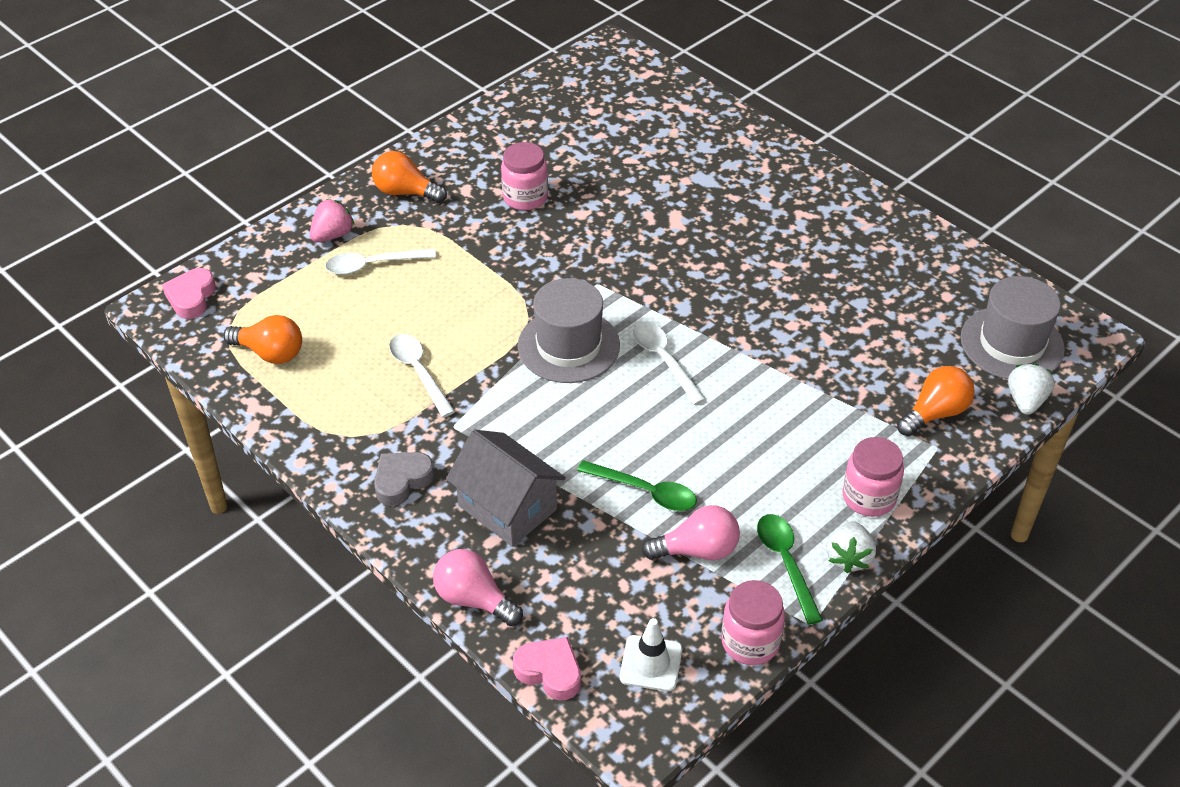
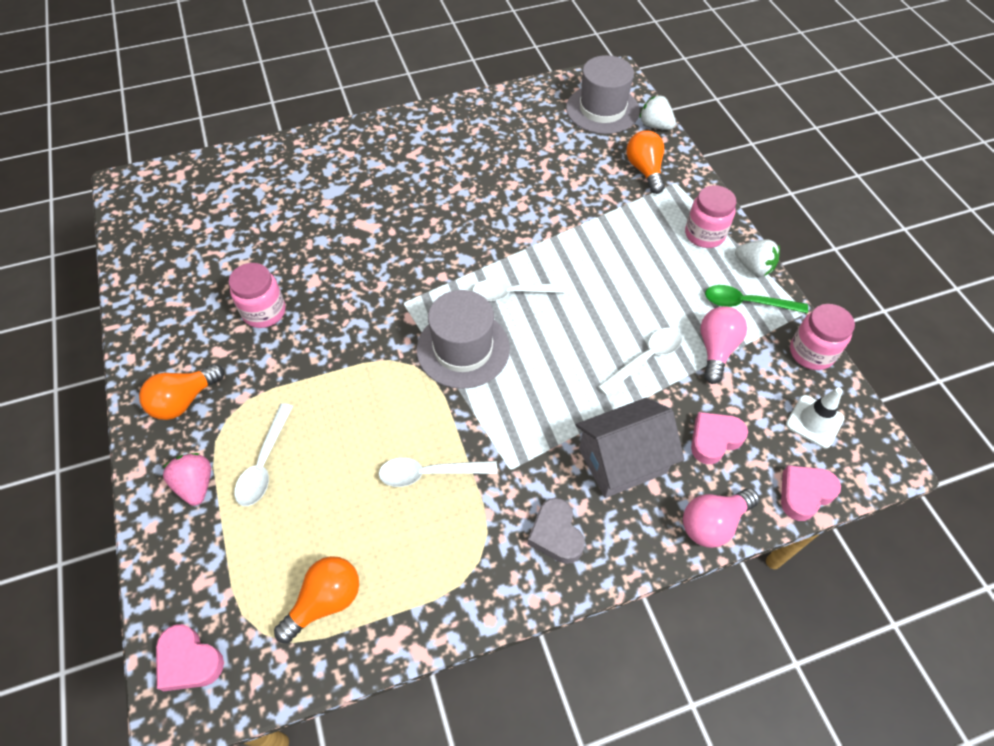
camera: 65 degrees left, 10 degrees up
green spoon [577,460,697,511] -> white spoon [598,328,682,395]
none -> pink heart [691,412,748,464]

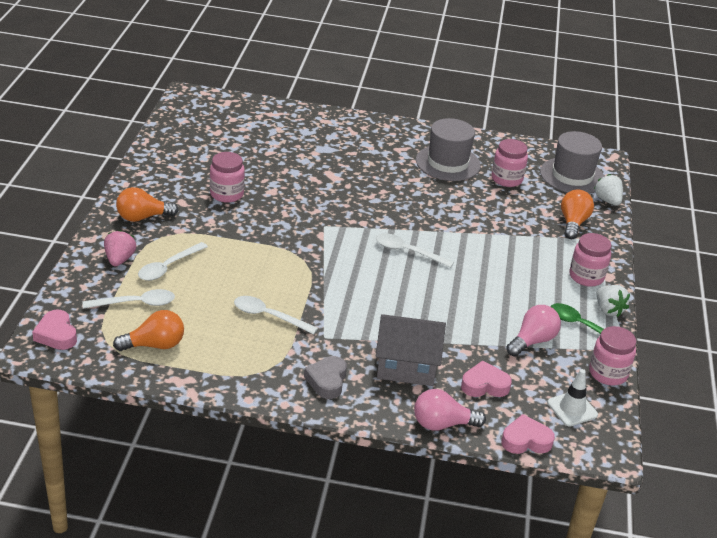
camera: 25 degrees right, 20 degrees down
grey hat [416,290,510,389] -> grey hat moved to [416,118,481,181]
white spoon [598,328,682,395] -> white spoon moved to [82,289,175,309]
none -> pink jar [492,139,528,187]

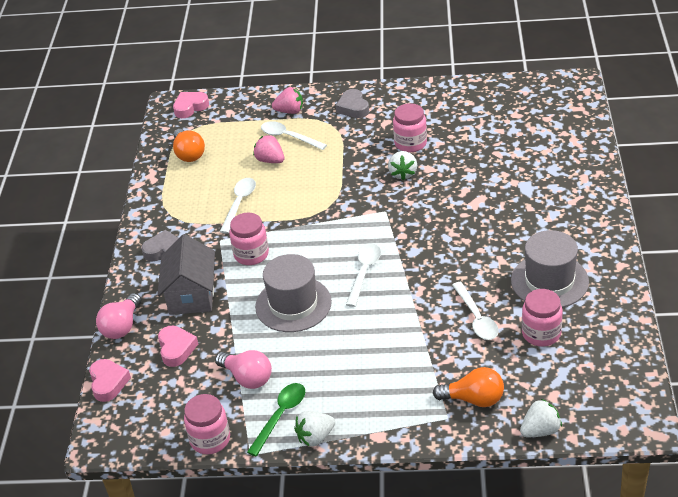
camera: 90 degrees right, 5 degrees up
white spoon [82,289,175,309] -> white spoon moved to [452,282,499,340]
orange light bulb [116,187,179,222] -> grey heart [336,89,369,118]
pink light bulb [414,389,486,431] -> pink light bulb turned 150 degrees counterclockwise [96,293,141,339]
grey hat [540,131,604,194] -> grey hat moved to [255,254,332,332]
white traffic cone [547,369,598,427] -> none
pink jar [569,233,611,287] -> pink jar moved to [229,212,269,265]
none -> pink strawberry [253,135,284,163]
none -> white strawberry [388,151,417,181]

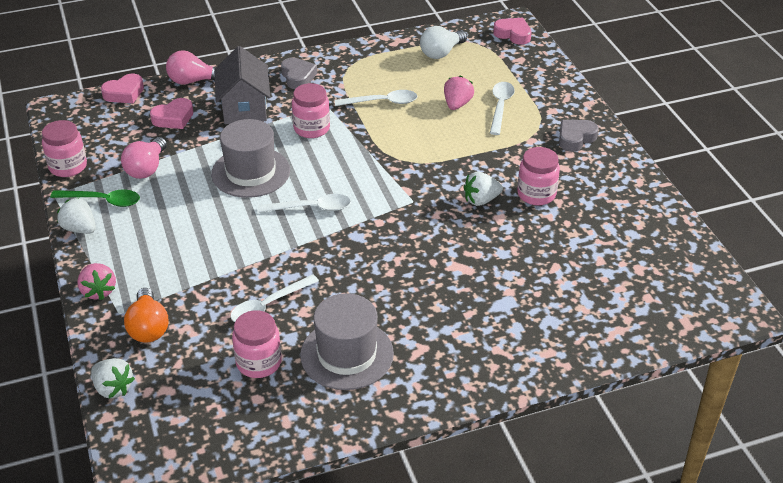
camera: 65 degrees right, 0 degrees up
grey house [157,234,215,315] -> grey house turned 75 degrees counterclockwise [215,46,270,124]
orange light bulb [173,129,205,162] -> white light bulb [420,26,467,59]
pink strawberry [272,87,303,114] -> pink strawberry moved to [77,263,116,300]

